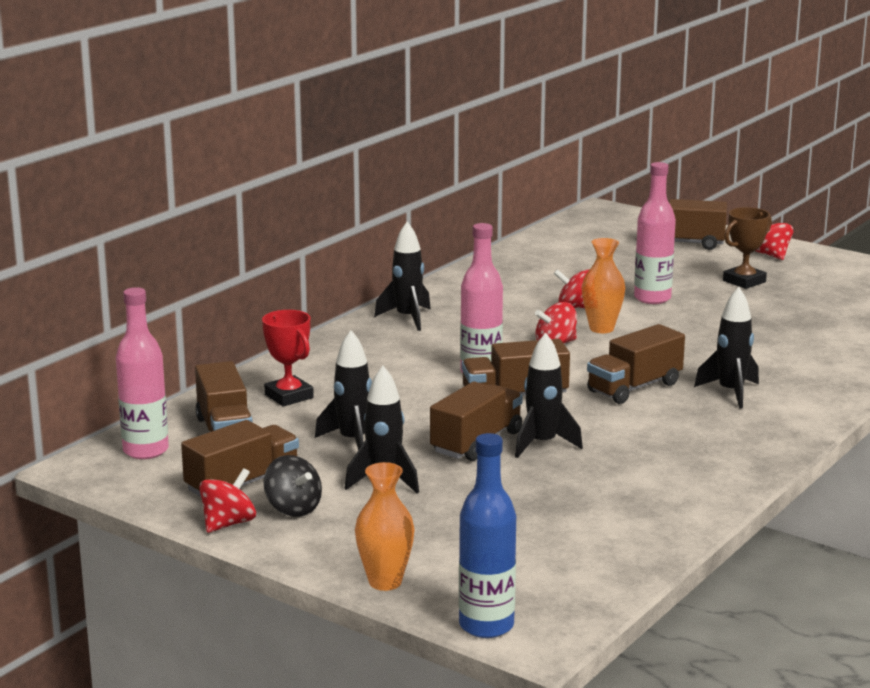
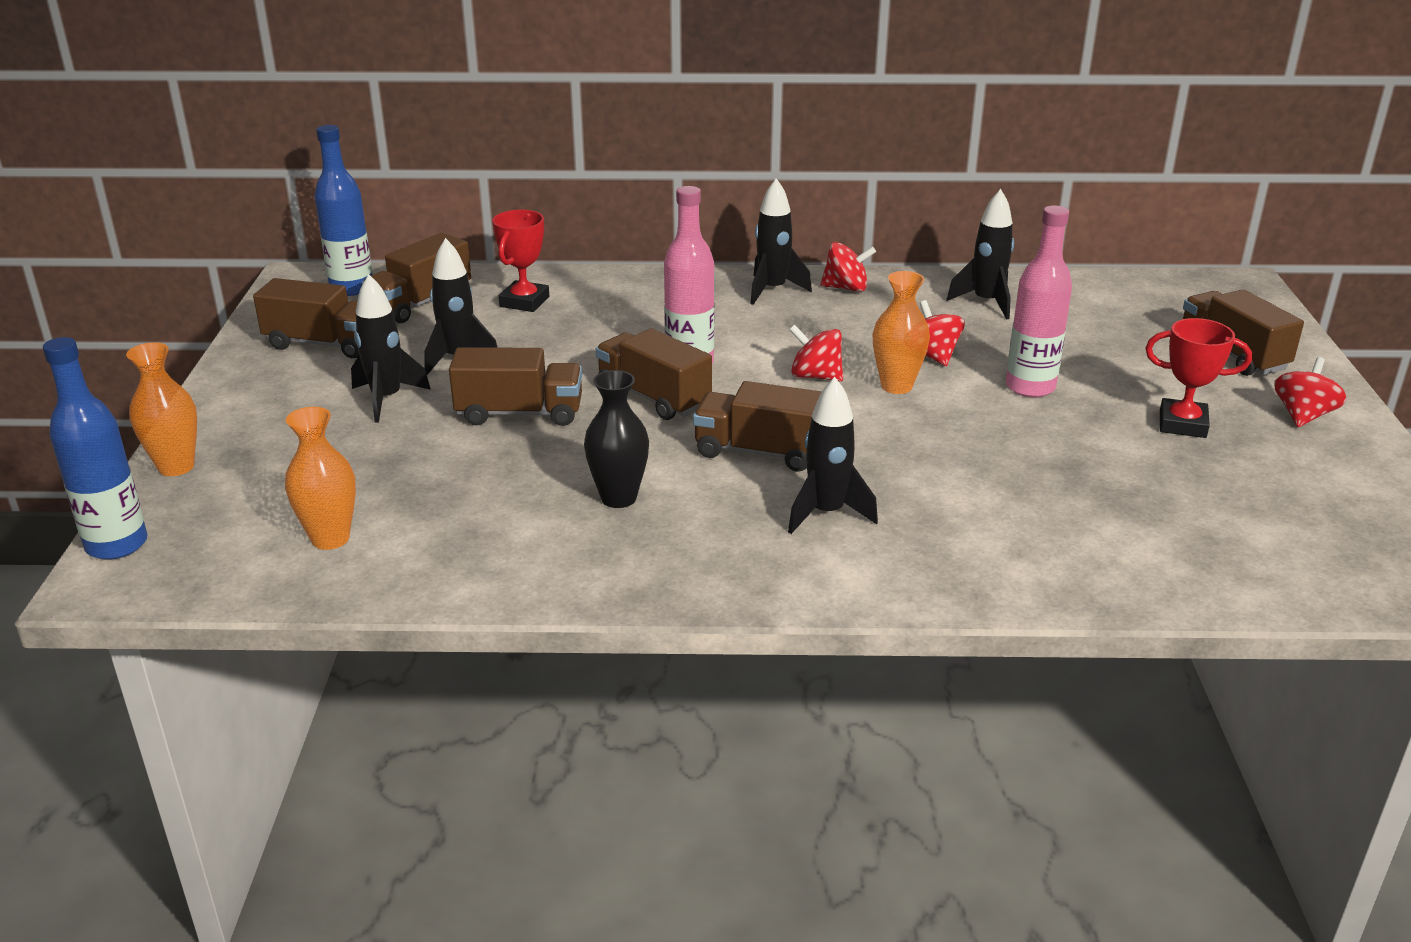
camera: 55 degrees right, 10 degrees up
pink bottle [116,287,169,459] -> blue bottle [314,125,373,296]
red spinning top [199,468,256,533] -> red spinning top moved to [821,242,876,292]
black spinning top [264,455,322,517] -> none
black rocket [515,332,583,458] -> black rocket moved to [947,189,1014,320]
brown trophy [723,207,772,289] -> red trophy [1145,318,1252,438]
none -> orange vase [285,407,356,550]
none -> black vase [584,370,649,508]

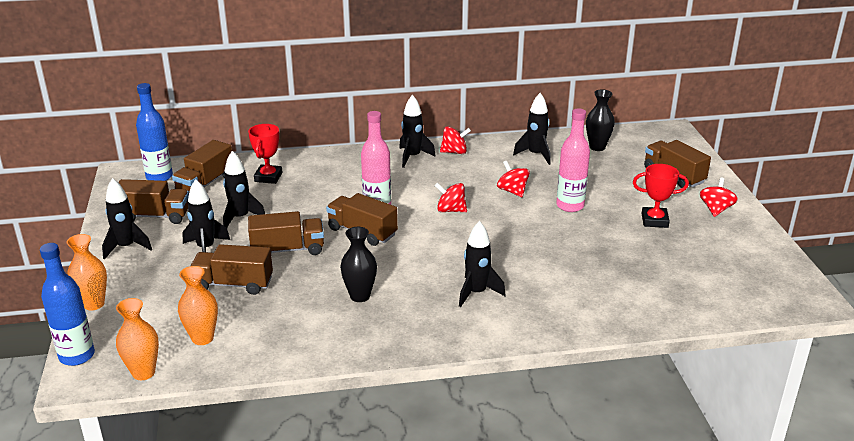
camera: 10 degrees left, 0 degrees up
brown truck [693,381,822,471] -> brown truck moved to [191,244,273,295]
orange vase [873,271,930,394] -> orange vase moved to [116,298,159,380]
none -> black rocket [102,178,152,260]
none -> black vase [586,89,615,151]

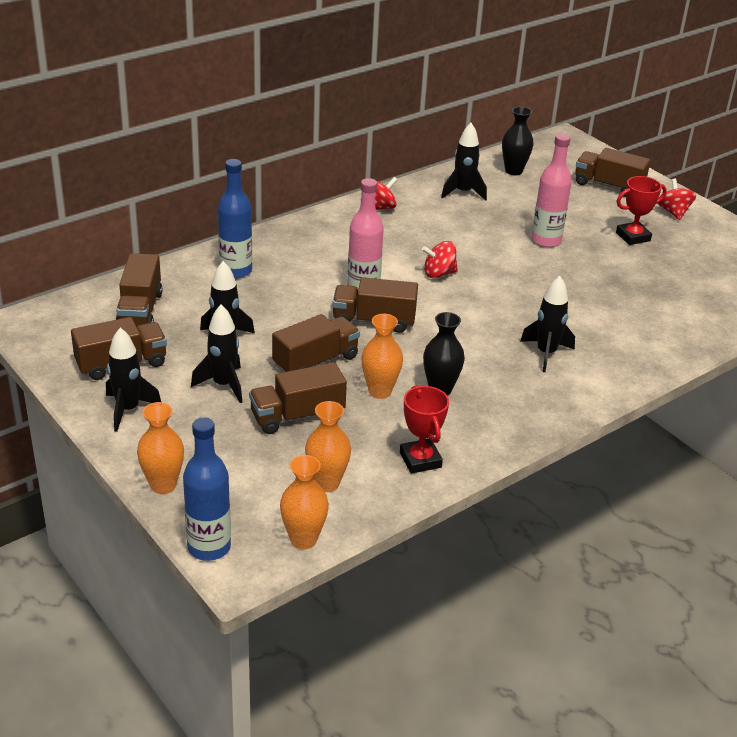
camera: 30 degrees left, 5 degrees up
blue bottle [136,83,173,181] -> blue bottle moved to [218,159,252,278]
red trophy [248,124,283,184] -> red trophy moved to [400,385,449,474]
black rocket [399,95,436,168] -> none
red spinning top [497,161,530,197] -> none
none -> orange vase [362,314,403,399]

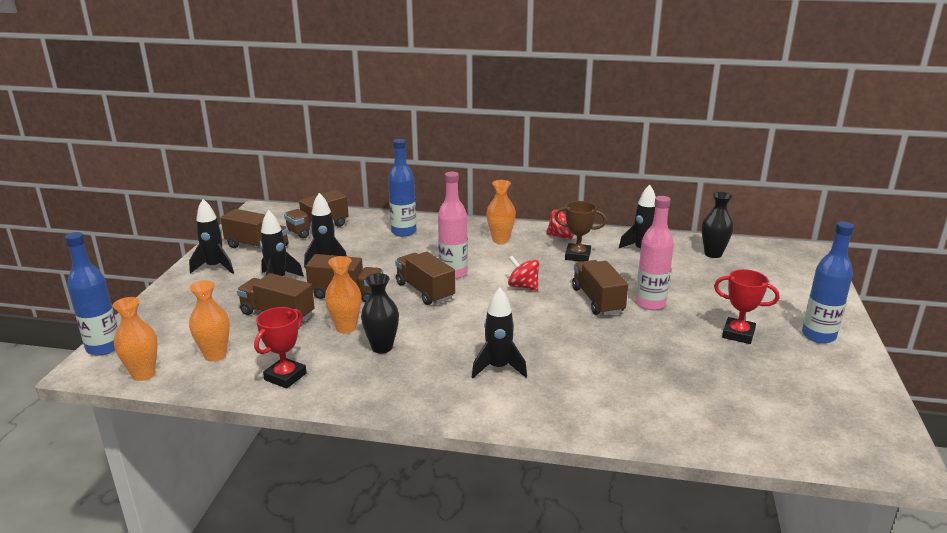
camera: 50 degrees right, 10 degrees down
orange vase [137,402,184,494] -> orange vase moved to [486,180,516,244]
brown truck [575,148,651,197] -> brown truck moved to [572,260,628,315]
red spinning top [658,178,696,220] -> blue bottle [802,221,854,343]
none -> brown trophy [554,201,607,262]

